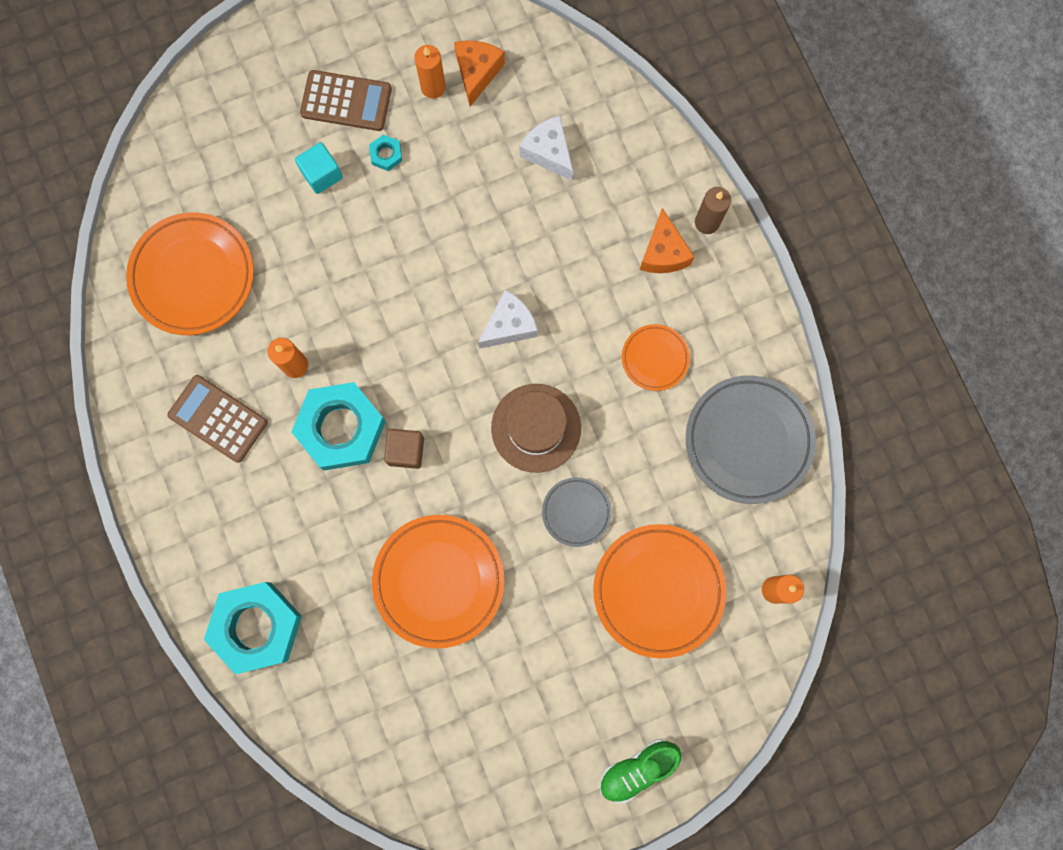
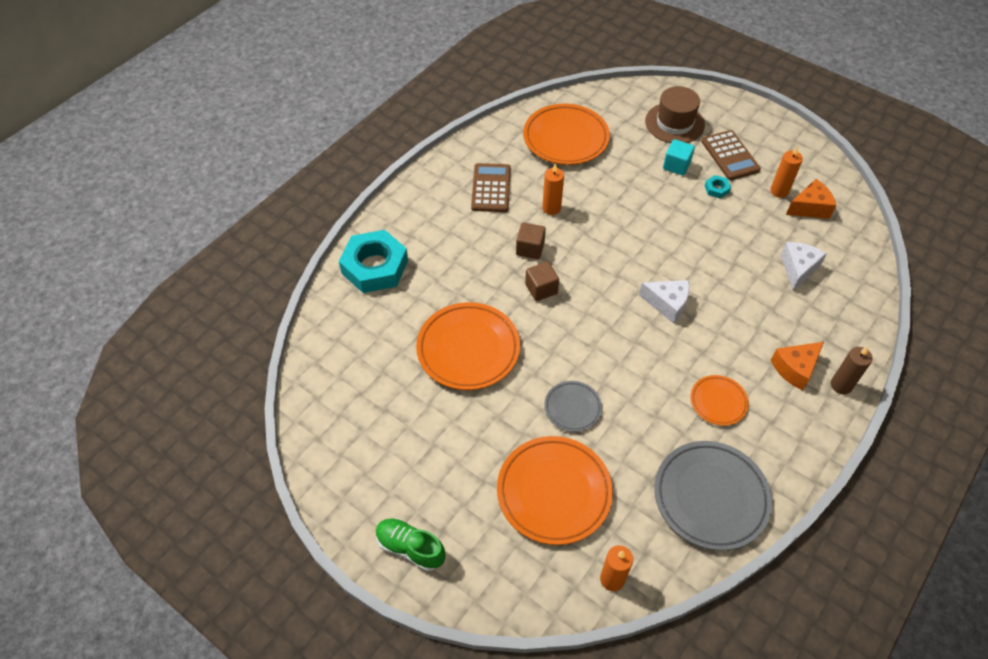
camera: 60 degrees right, 25 degrees down
turquoise nut [291,382,386,471] -> brown cube [516,223,546,259]
brown hat [491,384,581,473] -> brown hat moved to [645,86,705,143]

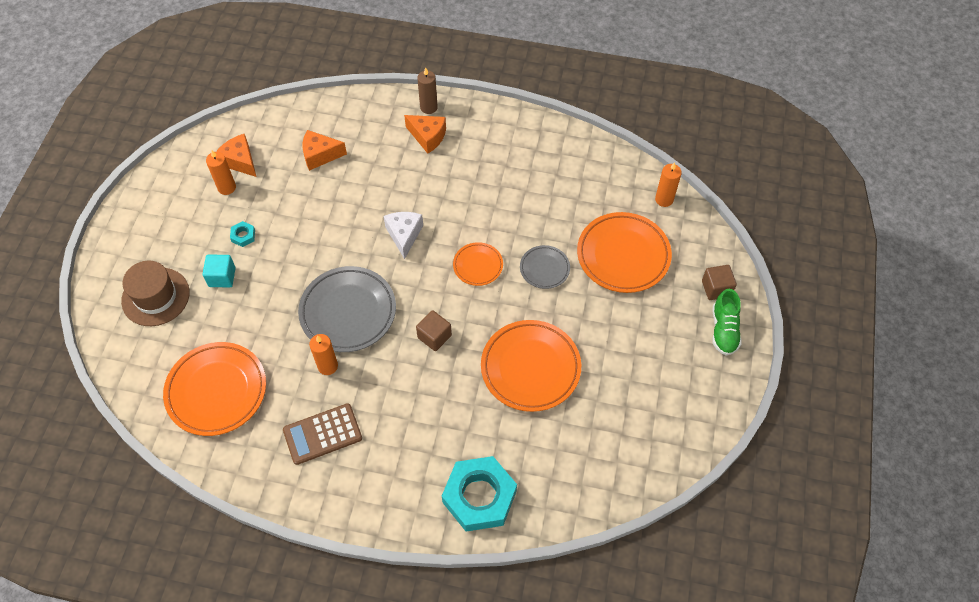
camera: 115 degrees left, 5 degrees up
brown cube [516,223,546,259] -> brown cube moved to [702,265,737,300]
grey plate [654,441,772,551] -> grey plate moved to [298,266,396,352]
orange plate [690,375,749,426] -> orange plate moved to [453,242,503,286]
brown calculator [701,130,761,180] -> none
white cheese [781,242,827,290] -> orange cheese [302,130,347,171]

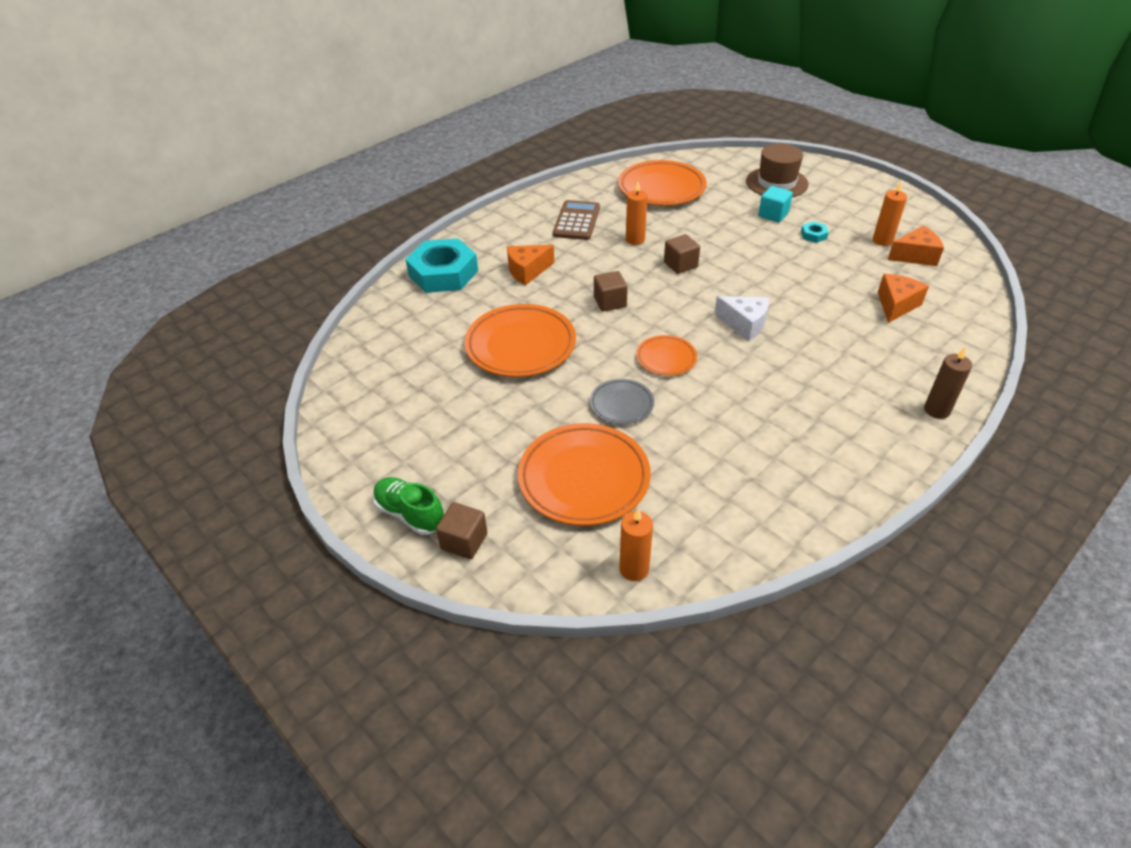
camera: 125 degrees right, 15 degrees down
grey plate [298,266,396,352] -> brown cube [664,234,700,274]
orange cheese [404,115,446,154] -> orange cheese moved to [507,245,554,285]

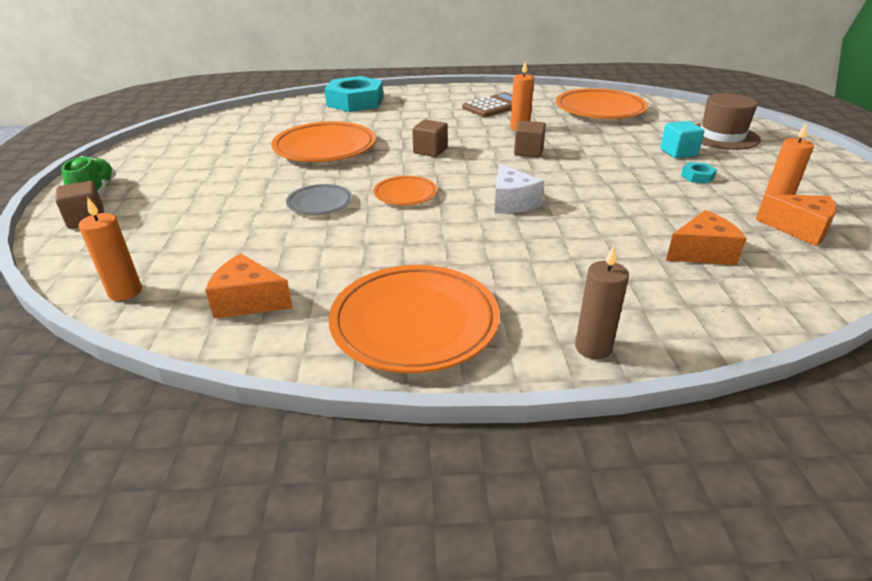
camera: 40 degrees right, 10 degrees down
orange cheese [507,245,554,285] -> orange cheese moved to [205,254,293,318]
orange plate [518,423,651,526] -> orange plate moved to [329,265,500,373]

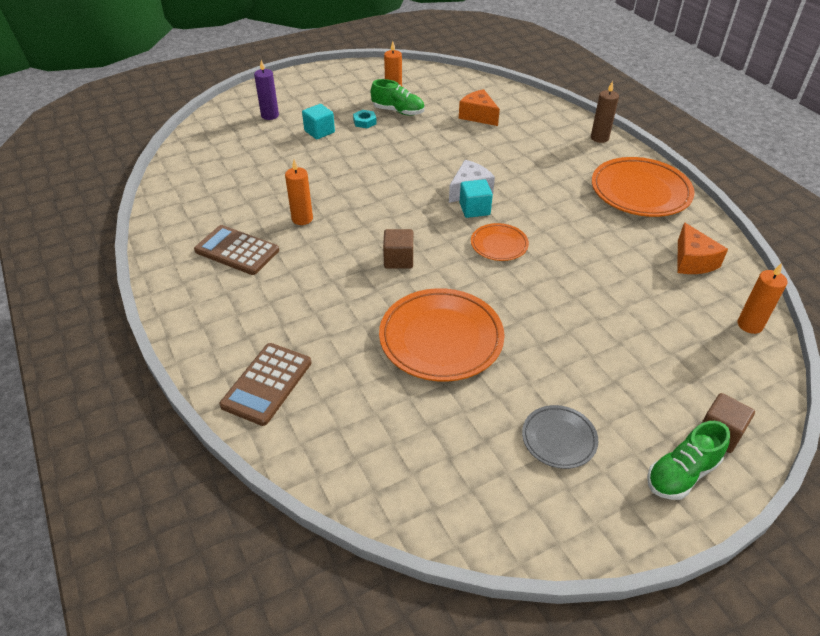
camera: 115 degrees left, 10 degrees up
grey plate [286,184,353,215] -> grey plate moved to [522,405,598,469]
turquoise nut [324,76,383,112] -> brown calculator [219,343,312,426]
brown cube [514,121,546,157] -> none
orange plate [556,88,648,119] -> none
brown hat [695,93,760,150] -> purple candle [254,60,279,120]
orange cheese [755,194,836,246] -> none
none -> green shoe [371,79,424,116]
none -> turquoise cube [459,179,493,218]

